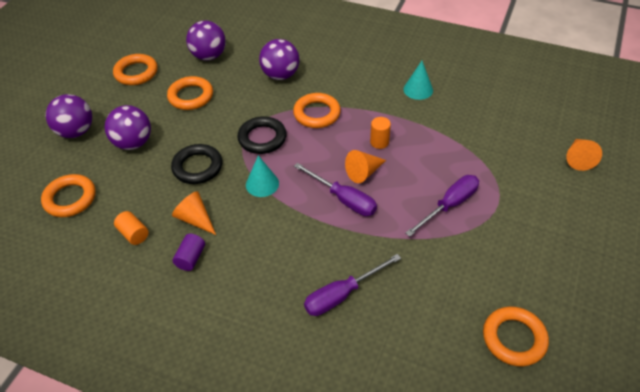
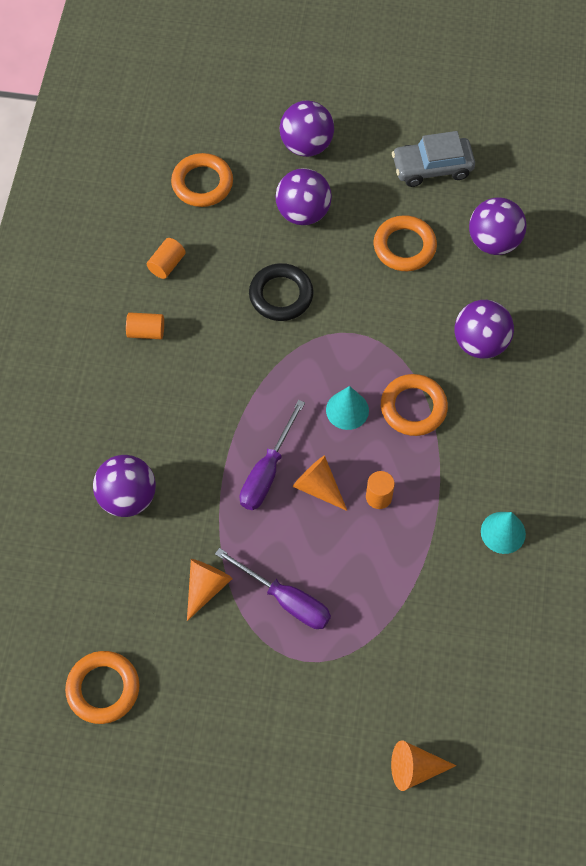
camera: 75 degrees right, 15 degrees up
orange ring [113,54,158,85] -> grey car [392,131,475,187]
orange cone [172,191,216,235] -> orange cone moved to [187,559,233,621]
purple cylinder [172,234,205,271] -> orange cylinder [126,312,164,339]
black ring [237,116,287,154] -> none
turquoise cone [246,155,279,197] -> turquoise cone moved to [326,386,369,430]
purple screwdriver [304,254,401,316] -> purple ball [93,455,156,517]

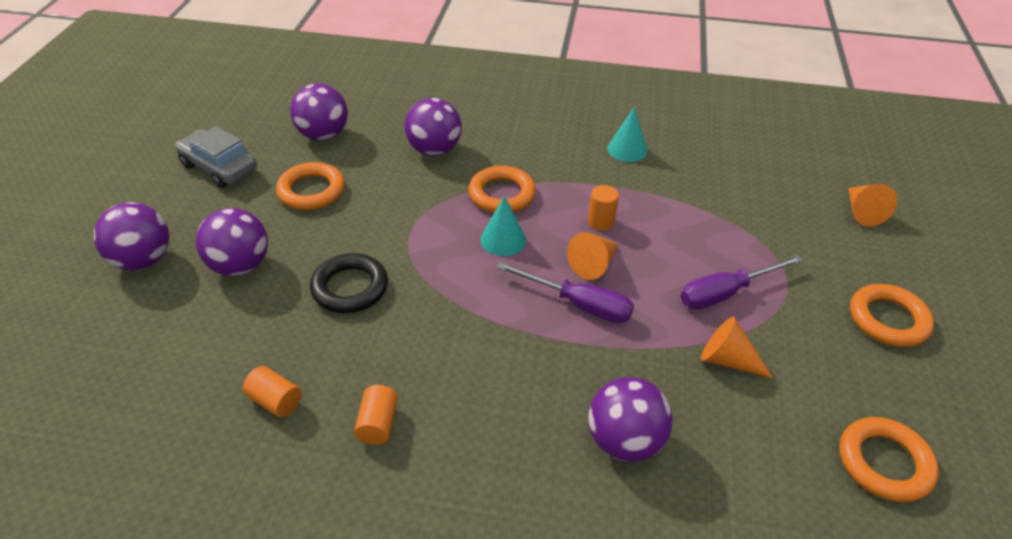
camera: 90 degrees left, 20 degrees down
orange ring [171,153,233,207] -> orange ring moved to [850,284,934,347]
purple screwdriver [215,548,331,629] -> purple screwdriver turned 150 degrees counterclockwise [681,255,803,309]
grey car [392,131,475,187] -> grey car turned 135 degrees clockwise [175,126,257,188]

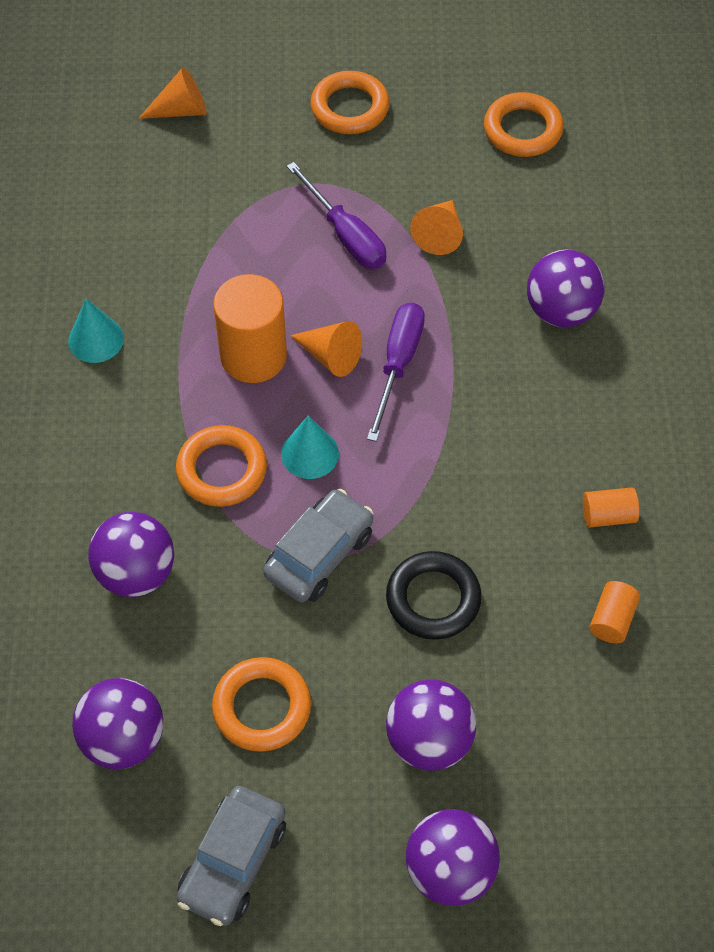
camera: 100 degrees left, 15 degrees up
orange cylinder [588,185,619,231] -> orange cylinder [213,274,287,383], size x2.00
none -> grey car [263,489,373,602]

